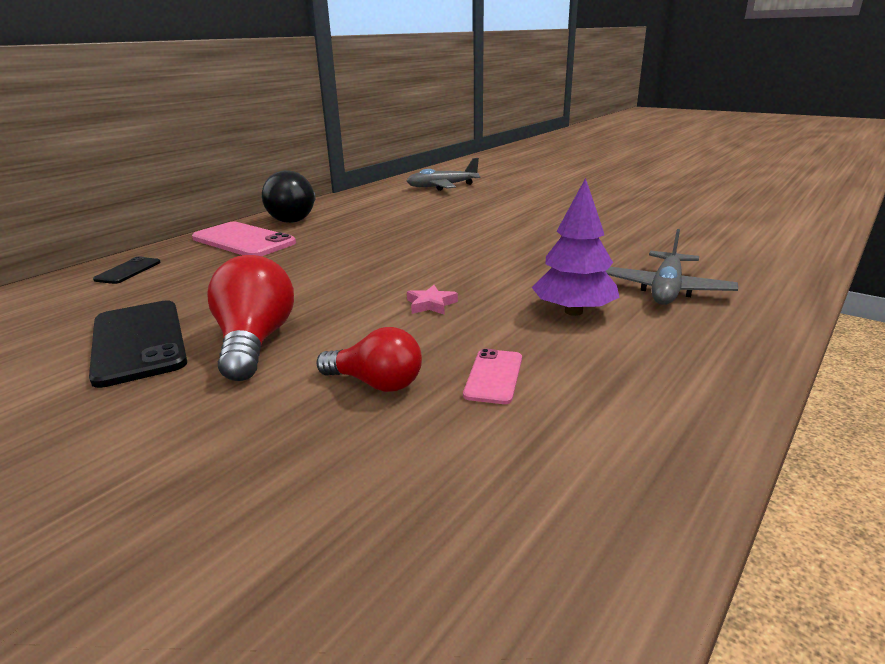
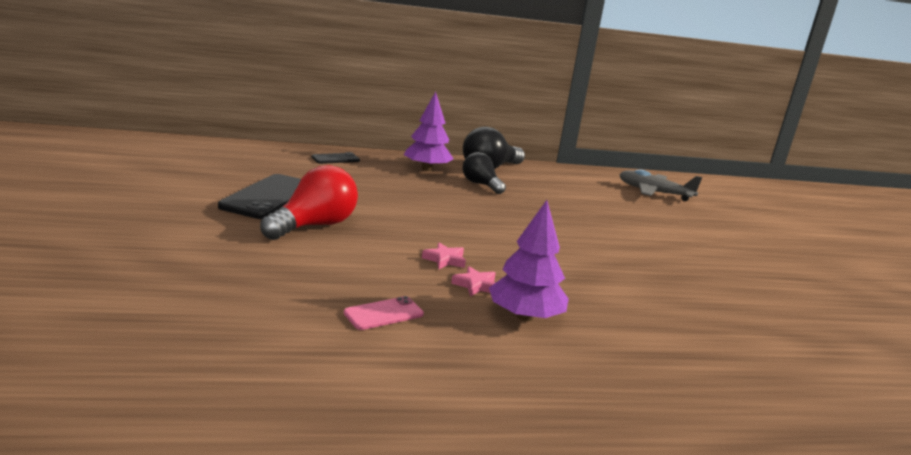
camera: 40 degrees right, 5 degrees down
pink phone [192,222,296,256] -> purple tree [404,92,453,171]
red light bulb [317,327,422,392] -> none
grey plane [606,229,738,305] -> none
none -> pink star [451,266,496,297]
none -> black light bulb [463,152,506,194]

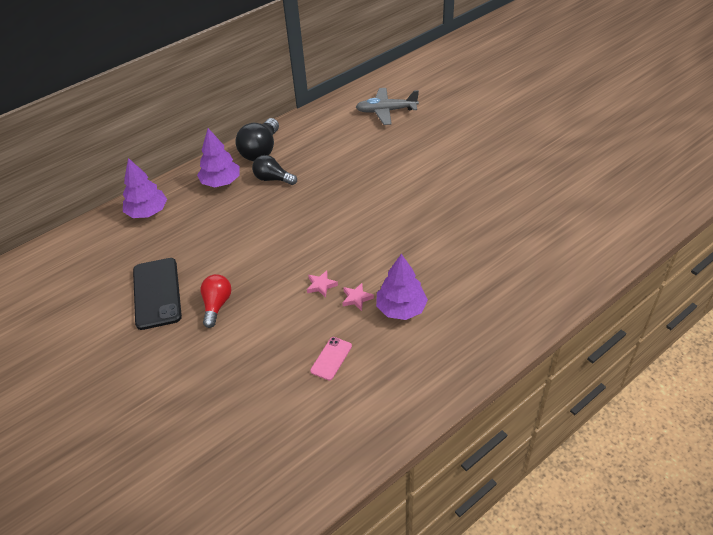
camera: 25 degrees left, 25 degrees up
red light bulb [260,165,358,240] -> red light bulb [200,274,232,328], size x0.66
black phone [311,152,360,164] -> purple tree [123,158,167,218]

